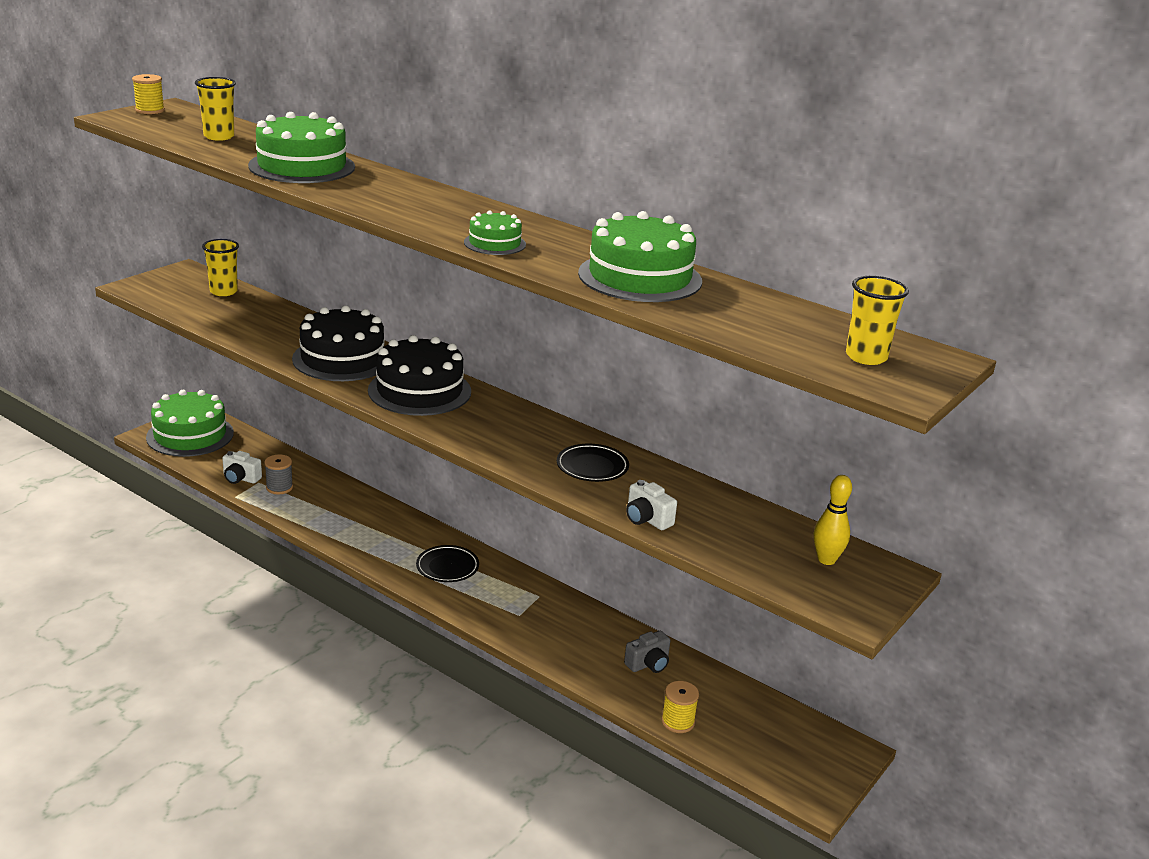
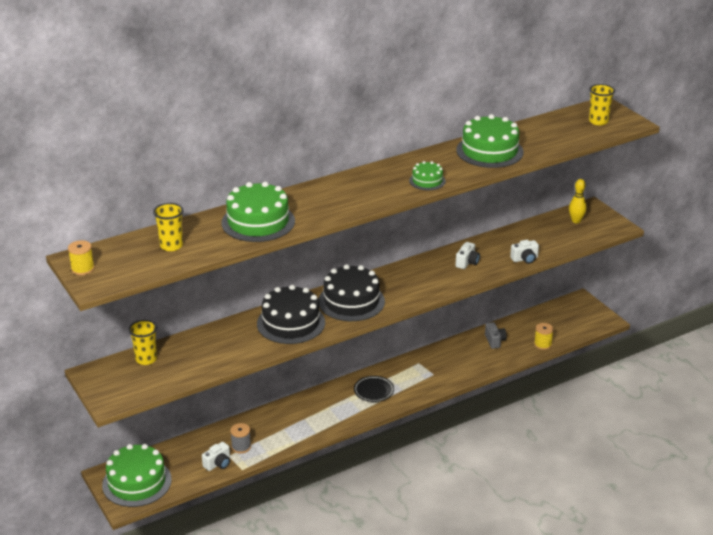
camera: 65 degrees left, 5 degrees up
black plate [557,444,629,482] -> white camera [455,242,480,269]

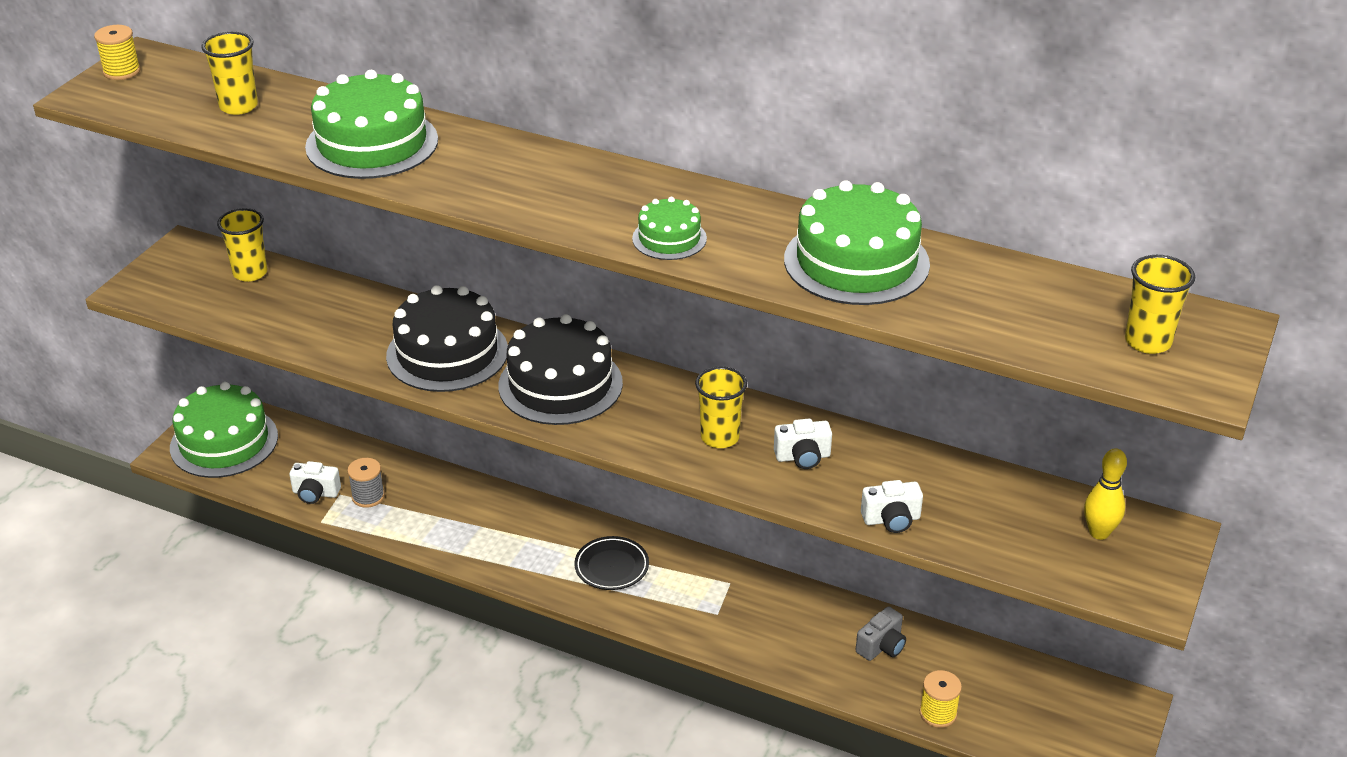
camera: 55 degrees right, 5 degrees up
white camera [510,240,539,264] -> white camera turned 45 degrees counterclockwise [861,480,923,533]
none -> yellow cup [695,366,747,448]

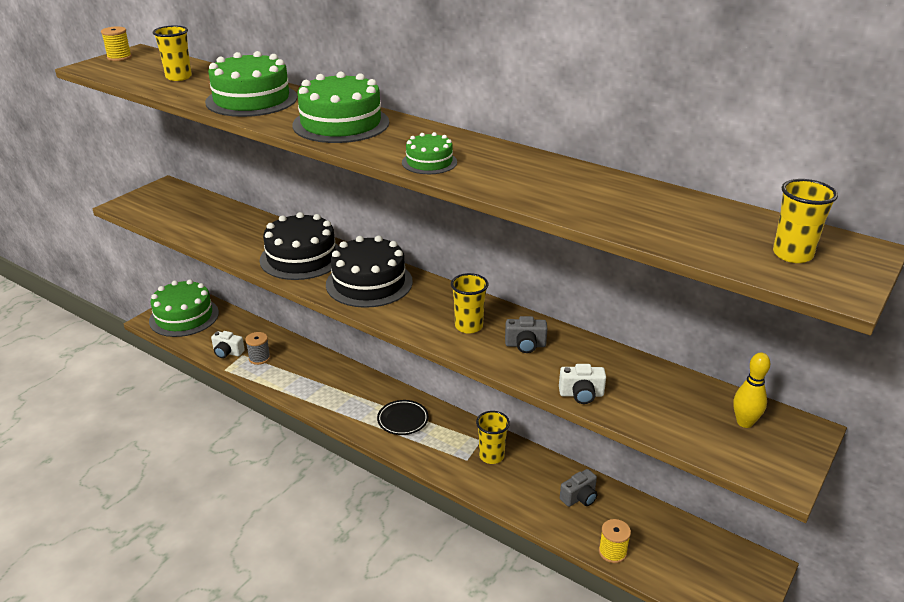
camera: 10 degrees right, 5 degrees down
yellow cup [217,208,267,282] -> yellow cup moved to [476,411,510,464]
white camera [774,419,832,469] -> grey camera [505,316,547,353]
green cake [784,180,930,305] -> green cake moved to [292,72,389,143]

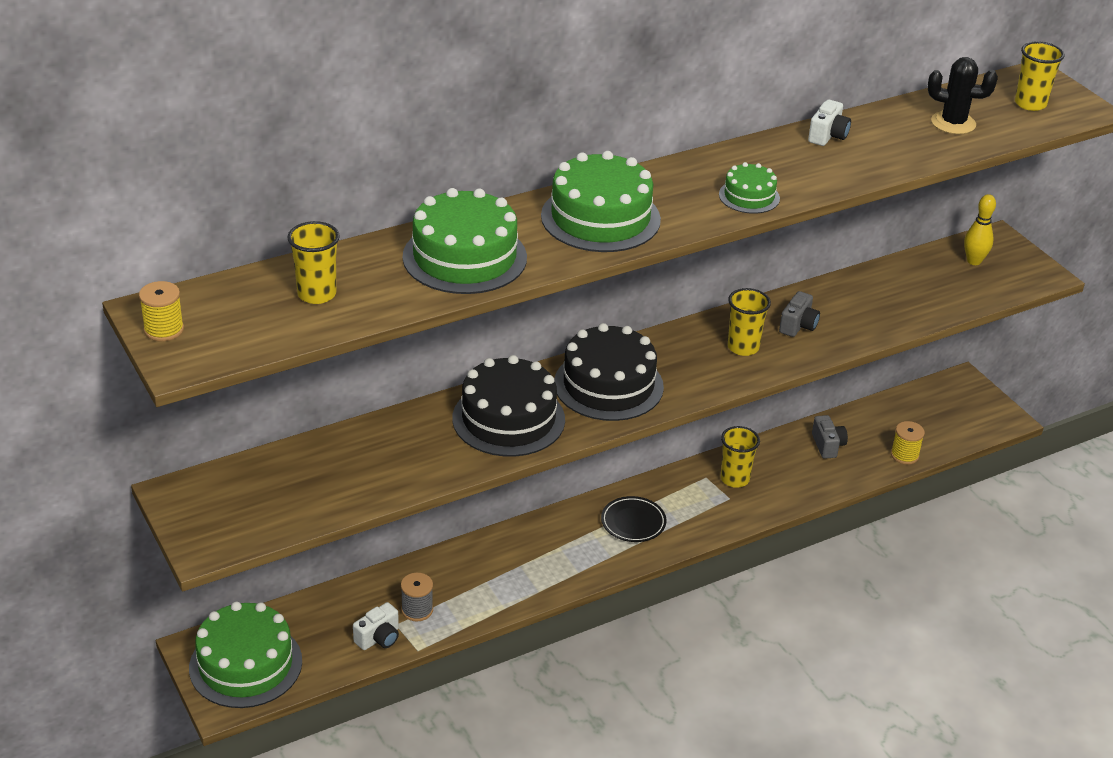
camera: 65 degrees left, 5 degrees up
white camera [559,364,606,404] -> white camera moved to [808,99,851,146]
none -> black cactus [927,57,998,134]

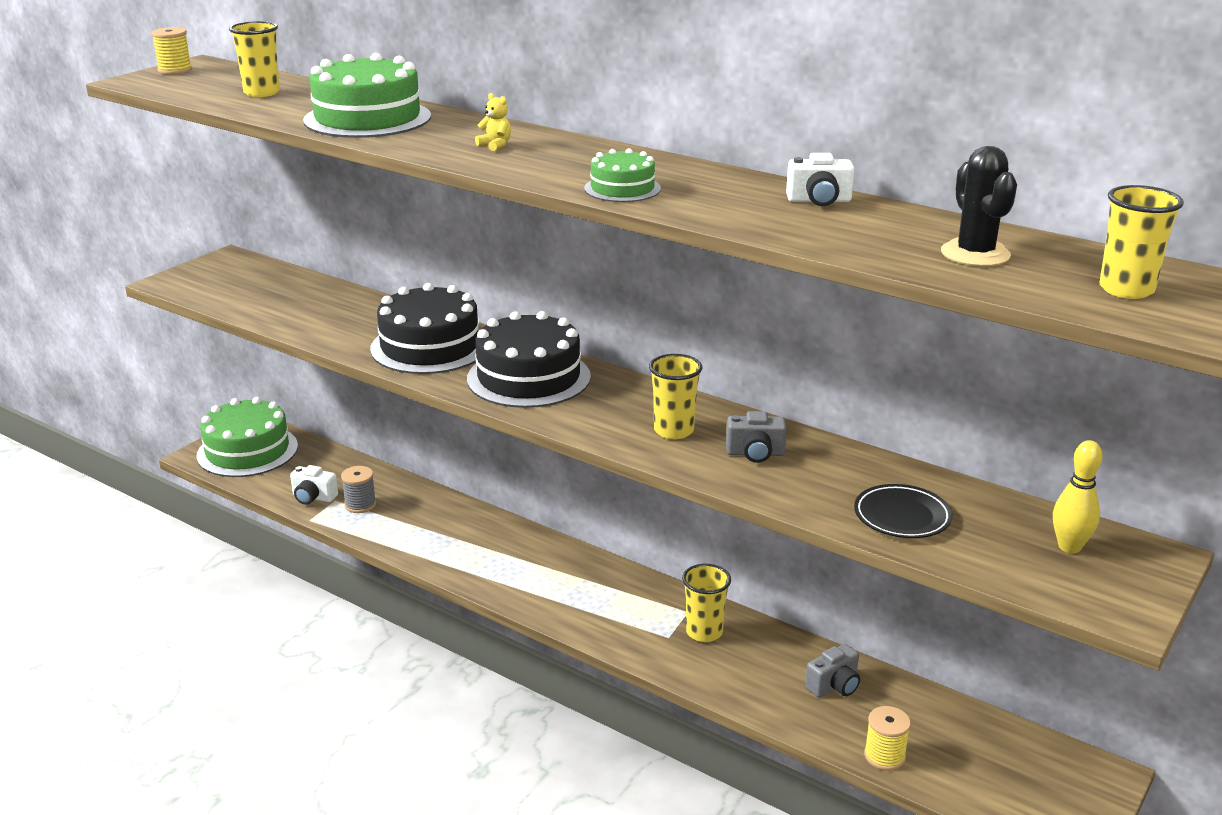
camera: 65 degrees right, 10 degrees down
green cake [541,151,661,252] -> yellow teddy bear [475,93,511,151]
black plate [601,496,667,542] -> black plate moved to [854,484,952,538]

